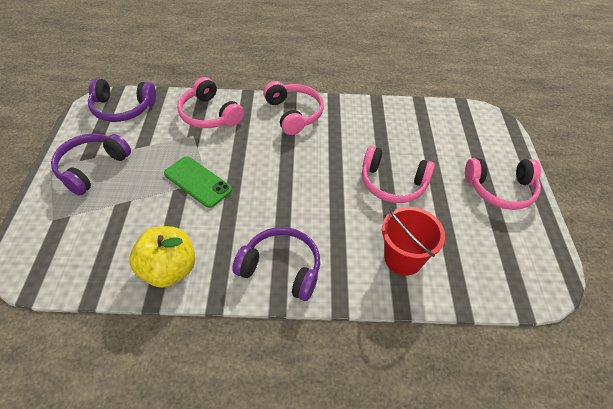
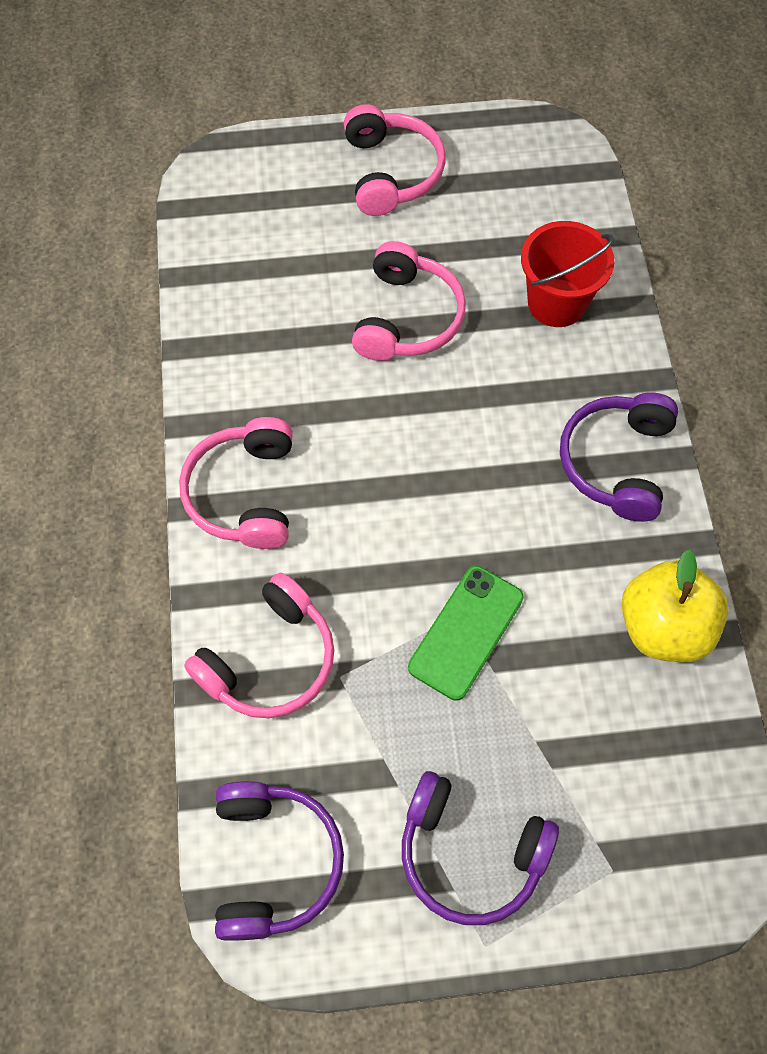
camera: 95 degrees left, 15 degrees up
pink headphones [263,81,324,135] -> pink headphones turned 60 degrees counterclockwise [179,417,293,549]

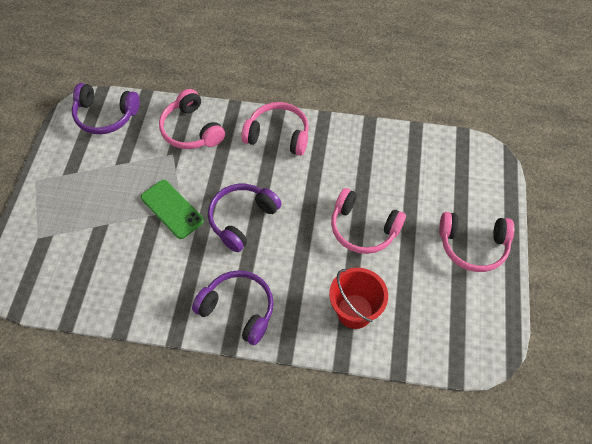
camera: 105 degrees right, 5 degrees down
purple headphones [402,771,559,925] -> purple headphones moved to [208,184,282,252]
yellow apple [621,549,728,662] -> none

